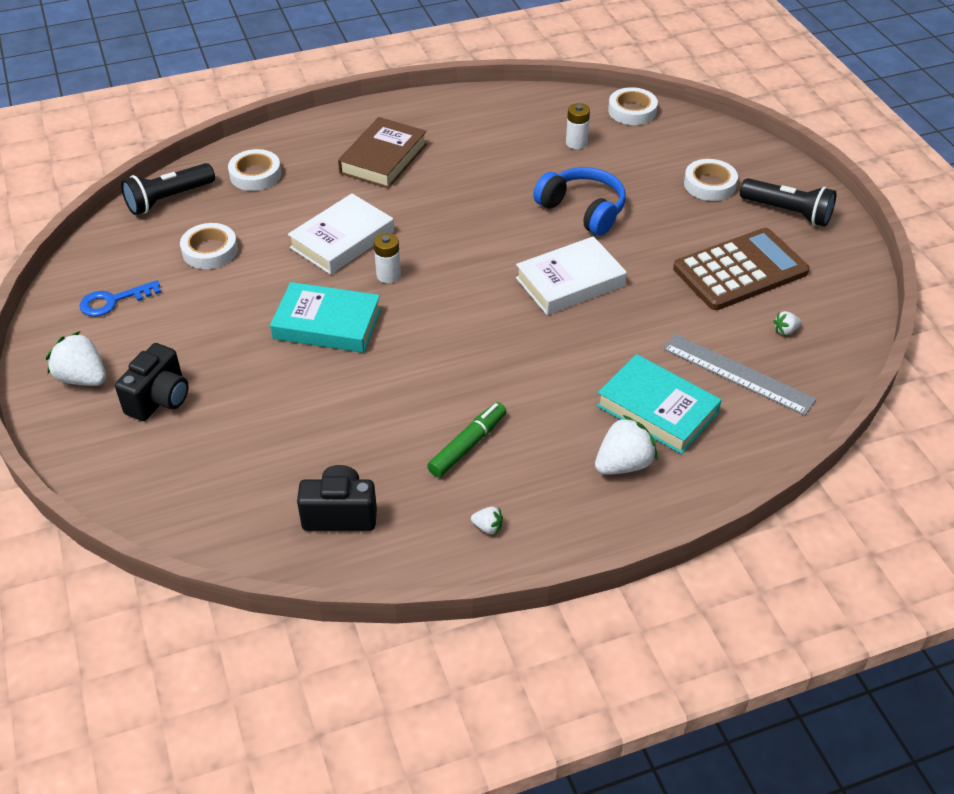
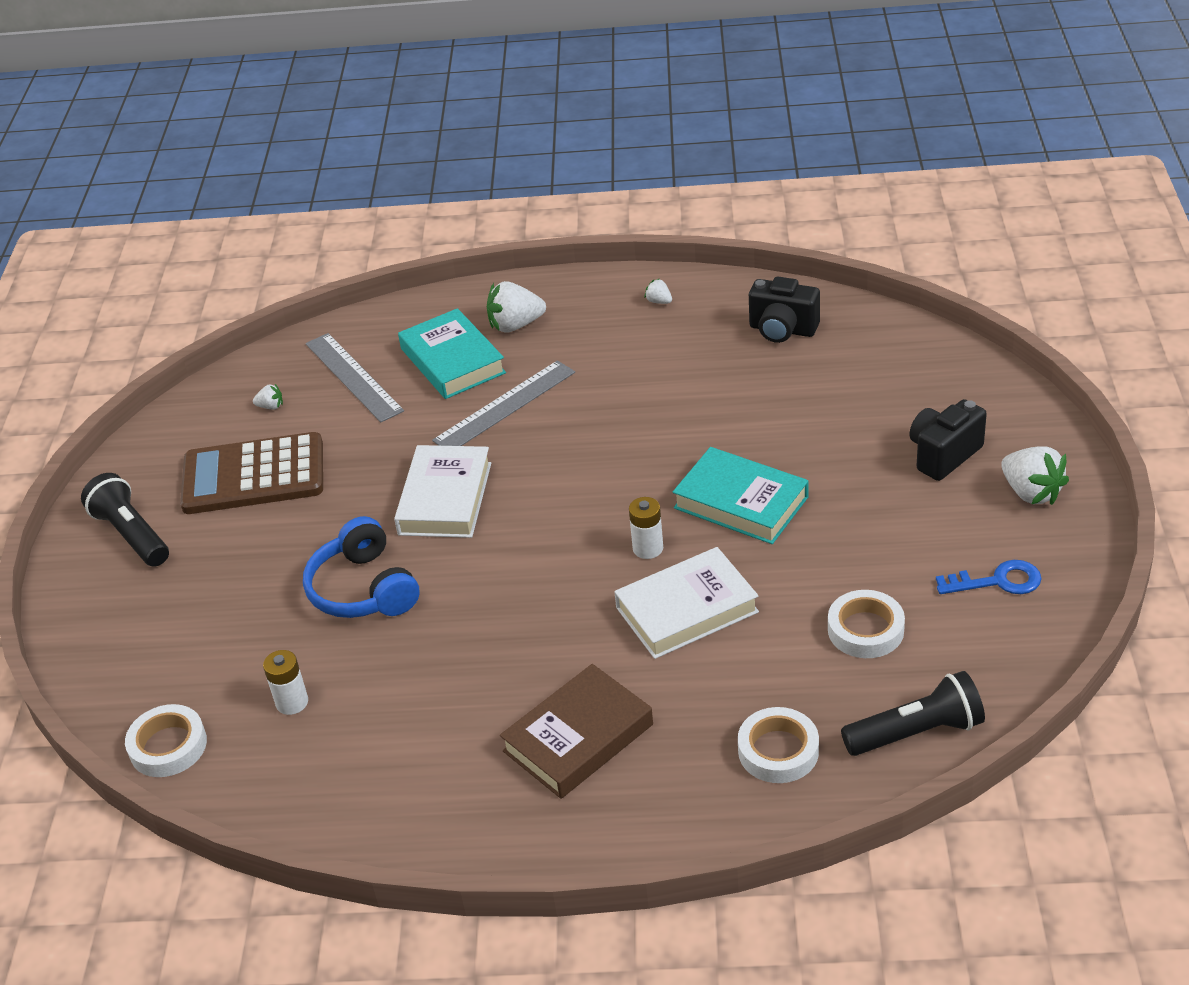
camera: 155 degrees left, 5 degrees down
green marker [427,402,507,478] -> none
white book [516,236,627,315] -> white book turned 75 degrees counterclockwise [394,445,491,538]
white tape [684,159,738,201] -> none
none -> grey ruler [432,360,575,446]

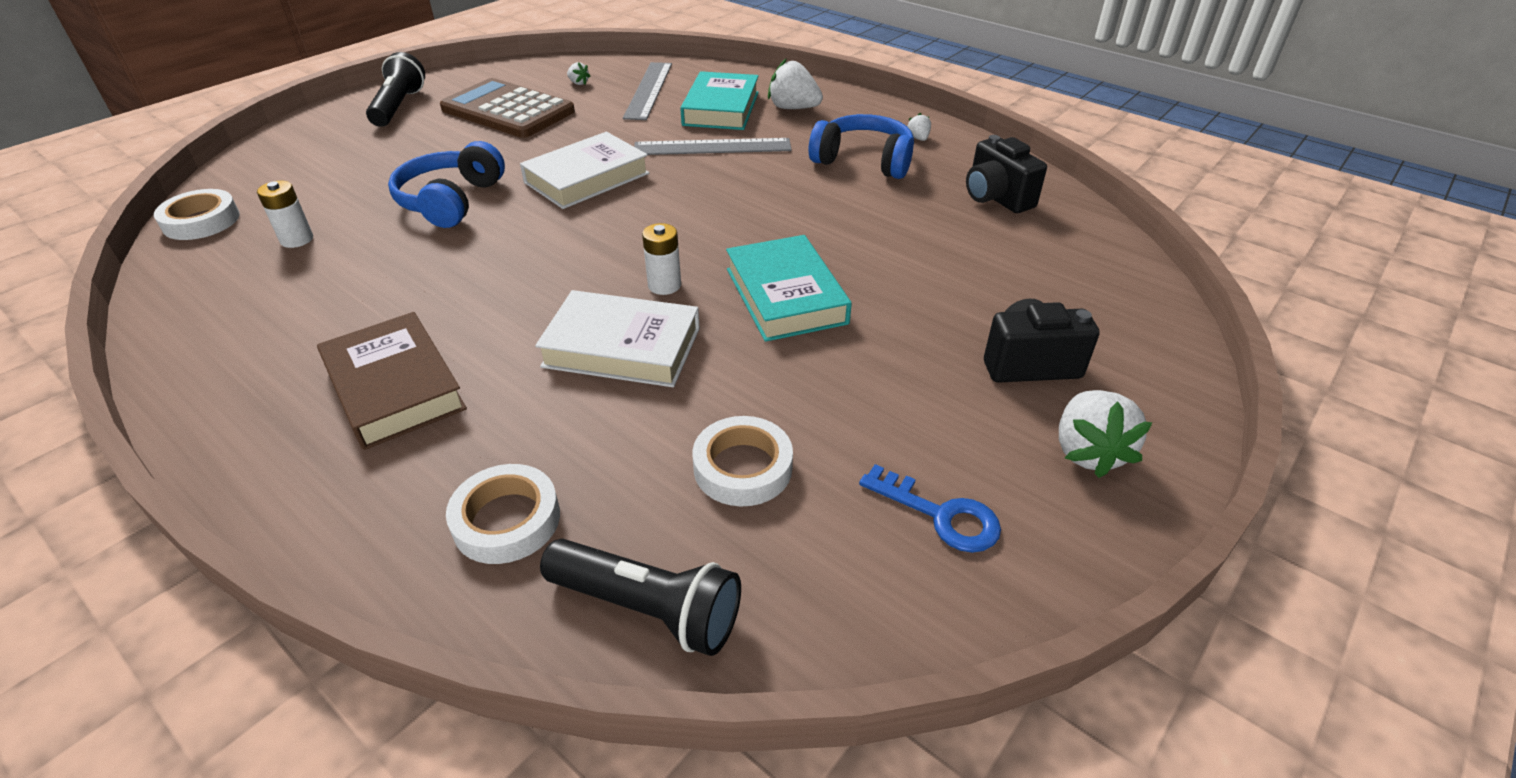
camera: 35 degrees right, 0 degrees up
brown book [500,664,653,799] -> brown book turned 60 degrees clockwise [317,312,467,450]
none -> blue headphones [809,114,914,179]

